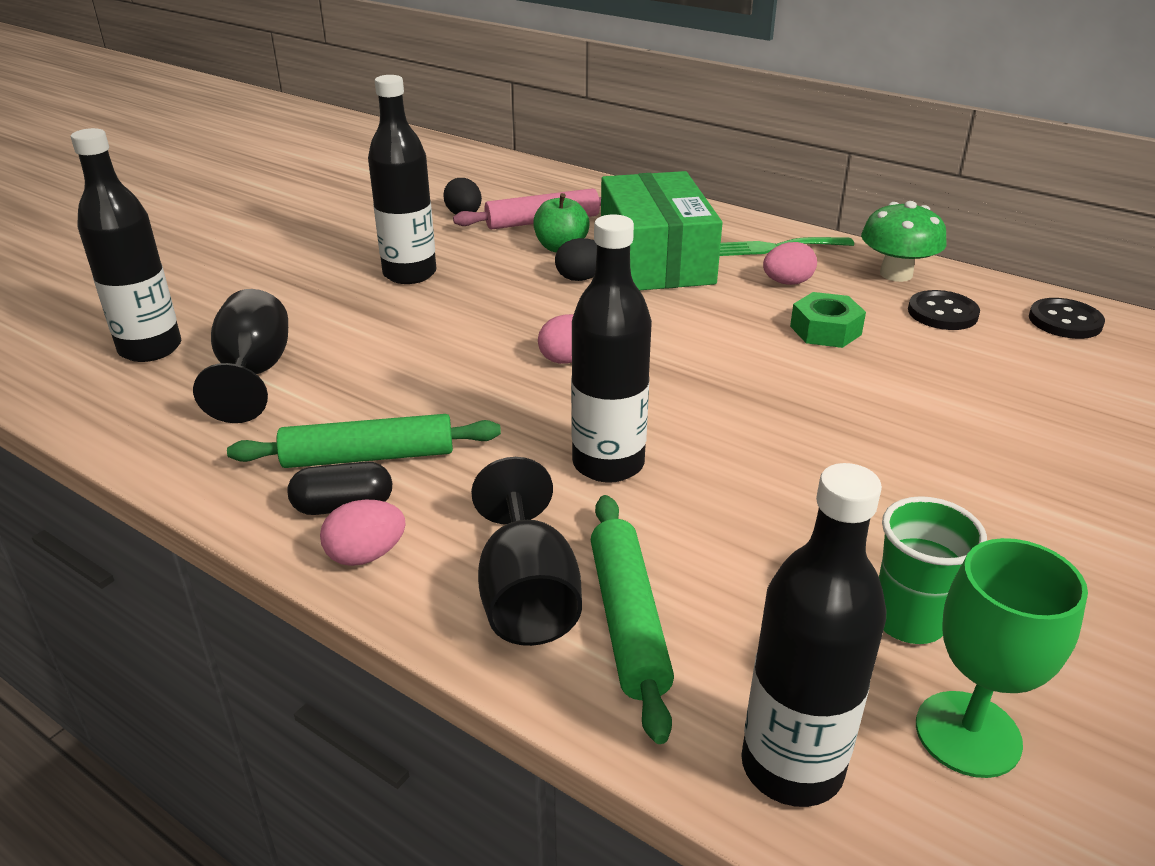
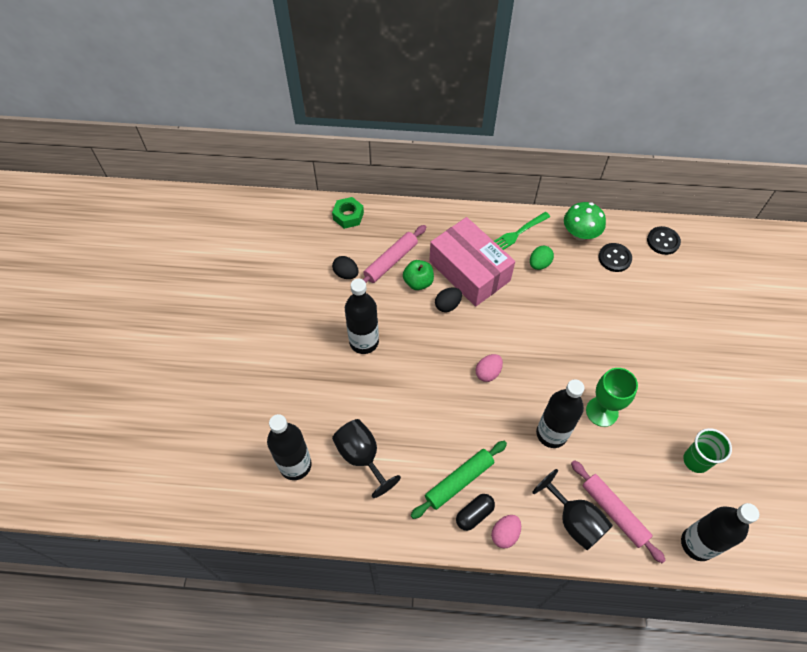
camera: 30 degrees left, 25 degrees up
green rolling pin [591,495,674,744] -> pink rolling pin [571,460,666,563]
green box [601,171,723,290] -> pink box [429,217,515,307]
pink egg [763,242,817,285] -> green egg [530,246,554,270]
green nut [790,292,866,348] -> green nut moved to [332,197,364,229]
green goblet [916,538,1088,778] -> green goblet moved to [586,368,638,427]

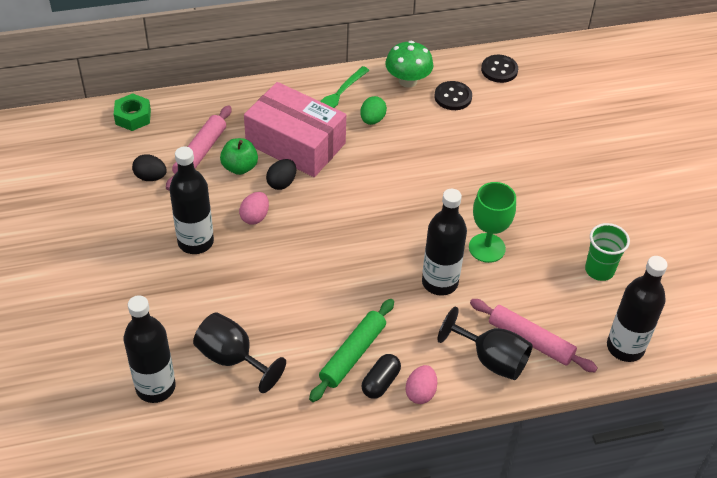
camera: 20 degrees left, 10 degrees down
pink egg [476,354,503,382] -> pink egg moved to [239,192,269,225]

